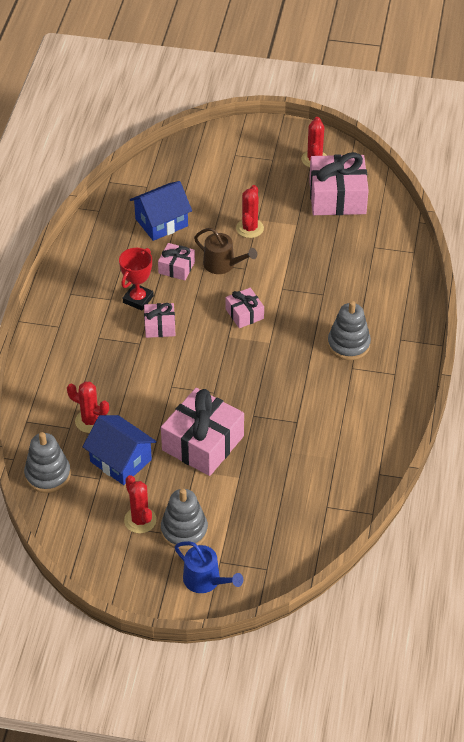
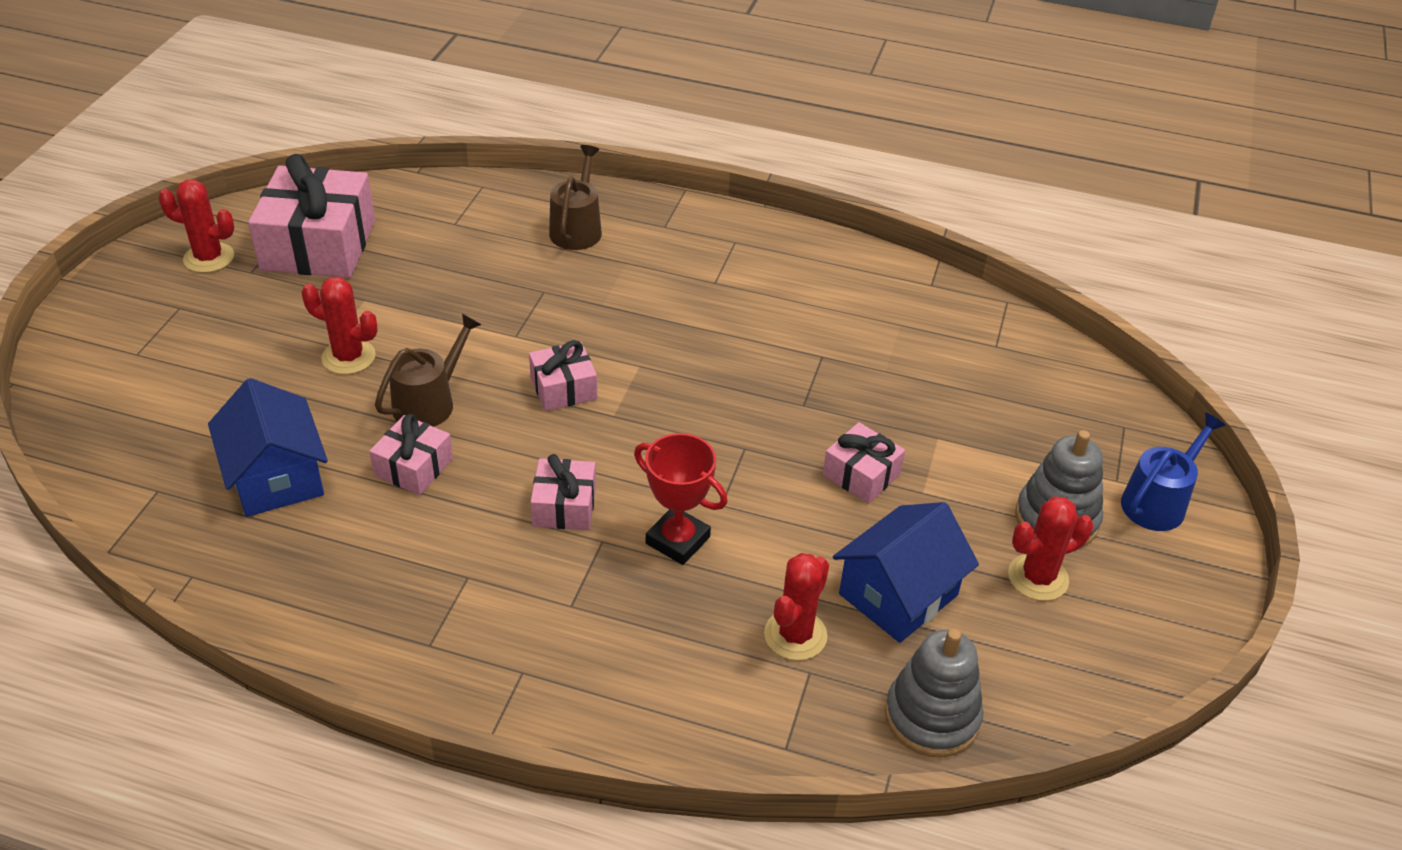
camera: 85 degrees left, 5 degrees down
red trophy [119,248,154,310] -> red trophy moved to [634,433,728,565]
pink gift [161,388,244,476] -> pink gift [823,422,905,504], size x0.52
grey stacking toy [328,301,371,360] -> none
none -> brown watering can [549,145,602,250]

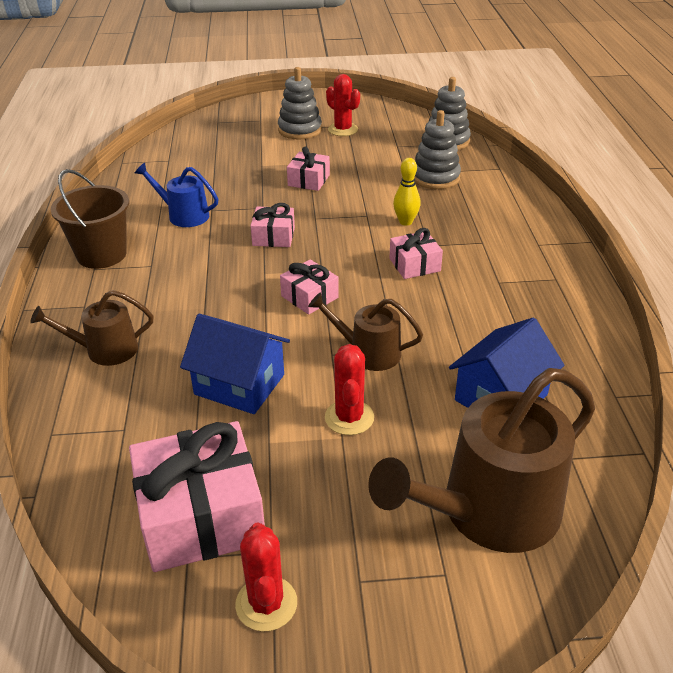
camera: 110 degrees left, 5 degrees down
pink gift [369,414,453,495] -> pink gift moved to [251,203,295,247]
red trophy [634,433,728,565] -> yellow bowling pin [393,158,421,226]
red cactus [764,553,829,660] -> grey stacking toy [414,110,461,189]
blue house [833,502,979,643] -> blue house moved to [180,314,290,414]
blue watering can [1121,412,1226,531] -> blue watering can moved to [135,163,218,227]
none -> brown bucket [51,169,129,269]
none -> brown watering can [368,368,595,553]

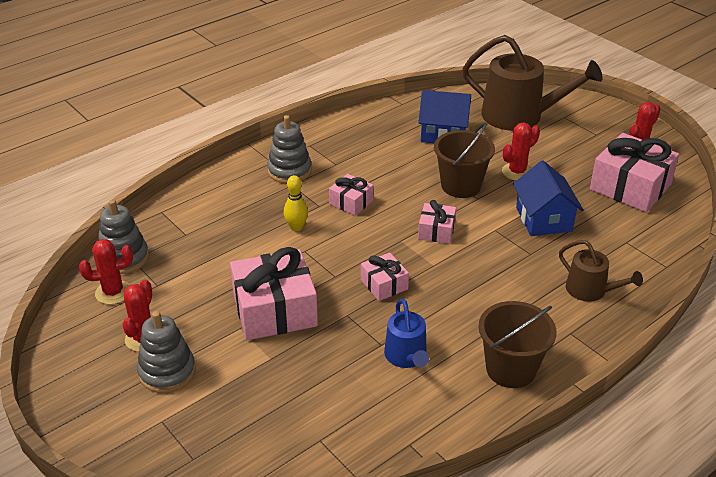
camera: 125 degrees left, 0 degrees up
pink gift [287,146,330,191] -> pink gift [230,247,318,340], size x1.93
brown watering can [308,292,423,371] -> brown bucket [434,123,495,198]
grey stacking toy [414,110,461,189] -> grey stacking toy moved to [267,115,312,183]
none -> red cactus [79,239,133,305]

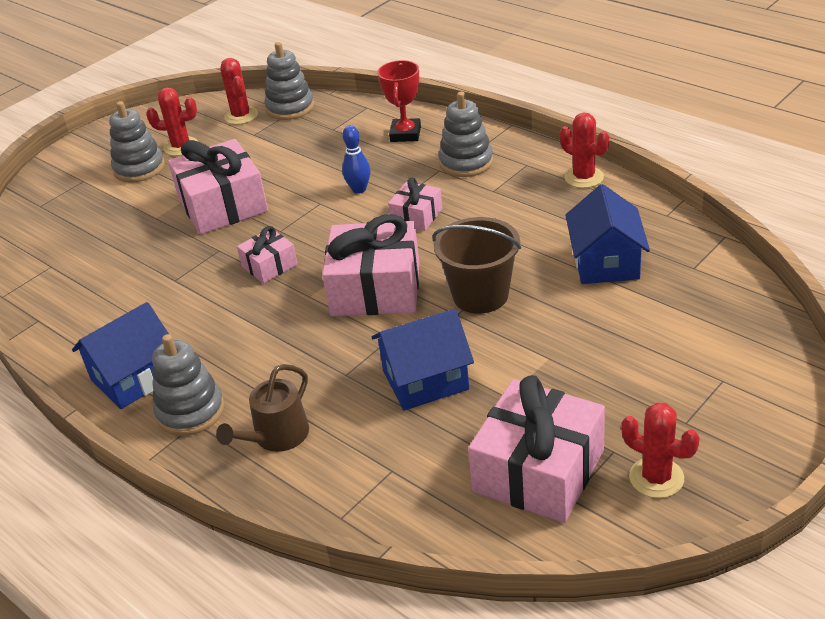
camera: 85 degrees right, 0 degrees up
yellow bowling pin [284,175,308,231] -> blue bowling pin [342,125,371,194]
blue watering can [384,299,429,368] -> none
pink gift [418,200,456,244] -> pink gift [322,214,419,316], size x1.93
brown watering can [462,35,603,131] -> none
brown bucket [478,301,556,388] -> blue house [72,302,169,409]
red cactus [502,123,540,181] -> red cactus moved to [560,112,609,188]
none -> grey stacking toy [152,334,225,436]
none -> red trophy [377,60,421,142]

